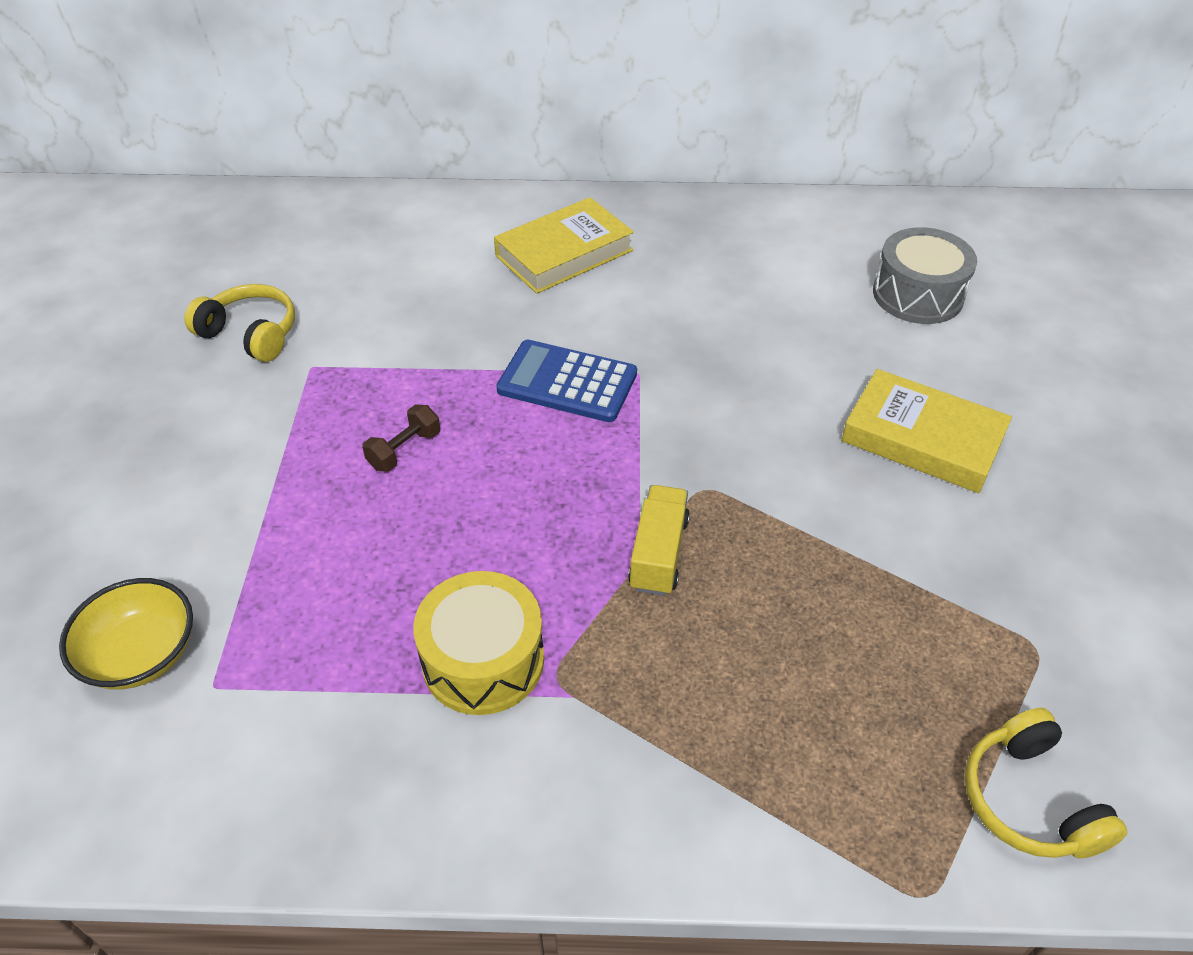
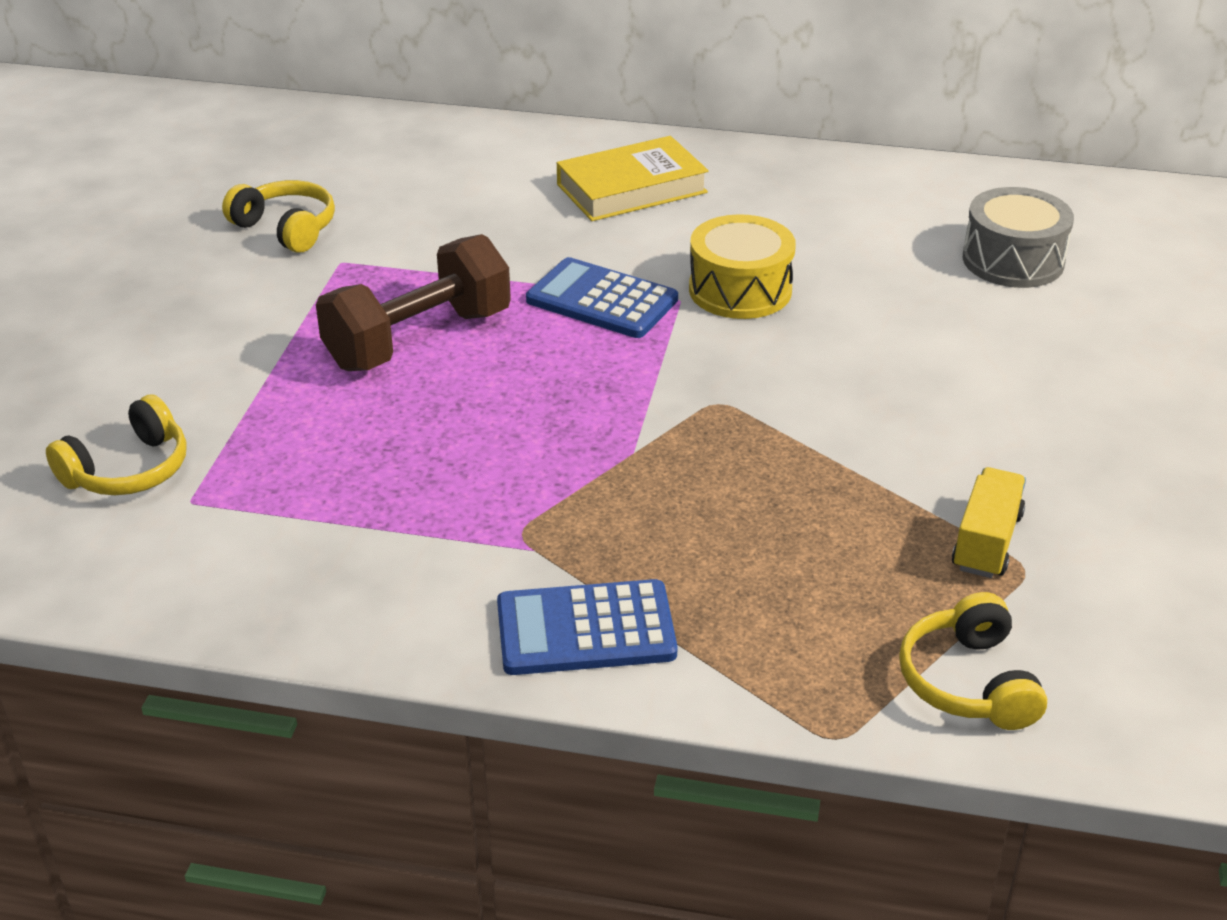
camera: 10 degrees right, 10 degrees down
yellow bowl [59,578,193,690] -> yellow headphones [46,395,187,495]
brown dumbbell [362,404,440,472] -> brown dumbbell [316,234,511,371], size x2.31
yellow drum [413,571,544,715] -> yellow drum moved to [689,214,796,319]
yellow truck [628,485,690,596] -> yellow truck moved to [952,467,1026,578]
yellow book [841,369,1012,493] -> none
none -> blue calculator [497,579,678,675]

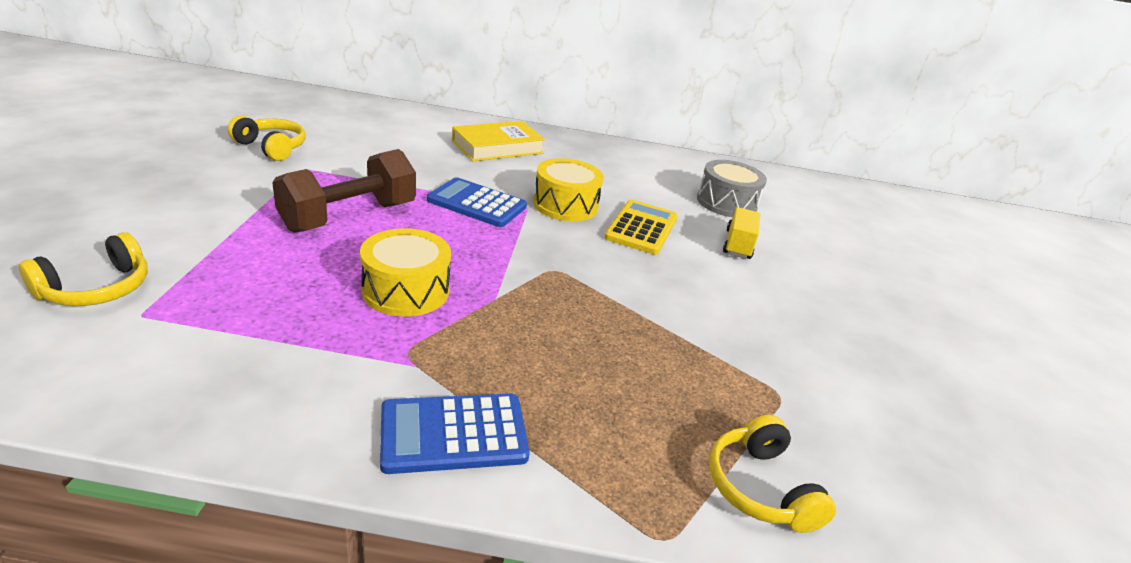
camera: 10 degrees left, 5 degrees down
yellow truck [952,467,1026,578] -> yellow truck moved to [723,207,760,259]
none -> yellow drum [360,228,451,317]
none -> yellow calculator [604,200,678,255]

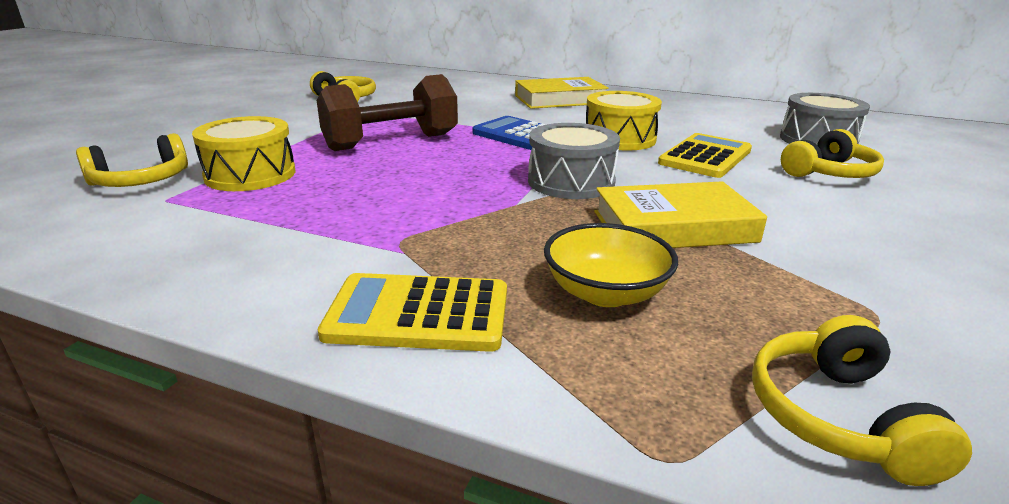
camera: 20 degrees right, 5 degrees down
yellow drum [360,228,451,317] -> yellow drum moved to [192,116,295,191]
blue calculator [380,393,530,474] -> yellow calculator [318,273,507,352]
yellow truck [723,207,760,259] -> yellow headphones [781,129,884,178]
none -> grey drum [528,123,620,199]
none -> yellow bowl [544,223,678,307]
none -> yellow book [594,181,767,248]

